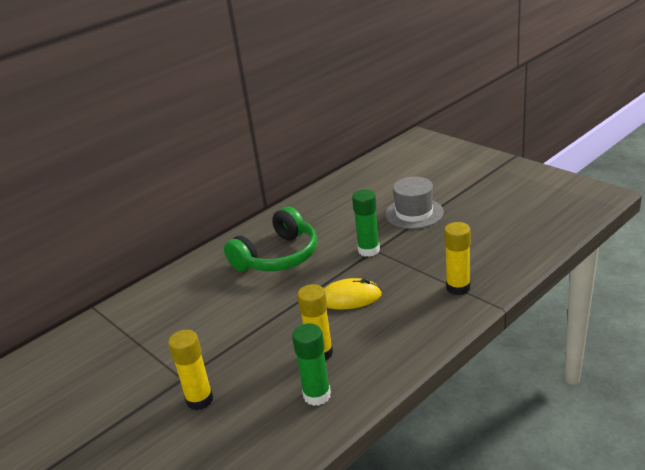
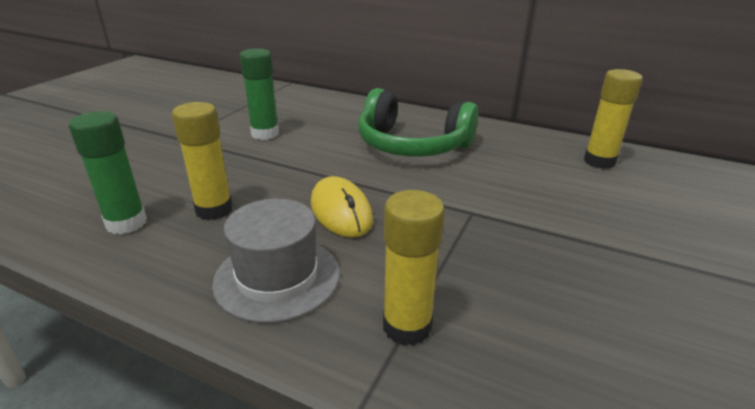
camera: 65 degrees right, 0 degrees up
yellow glue stick [168,330,213,411] -> yellow glue stick moved to [584,69,643,169]
green glue stick [352,189,380,257] -> green glue stick moved to [240,48,279,140]
grey hat [385,177,444,229] -> grey hat moved to [212,199,340,323]

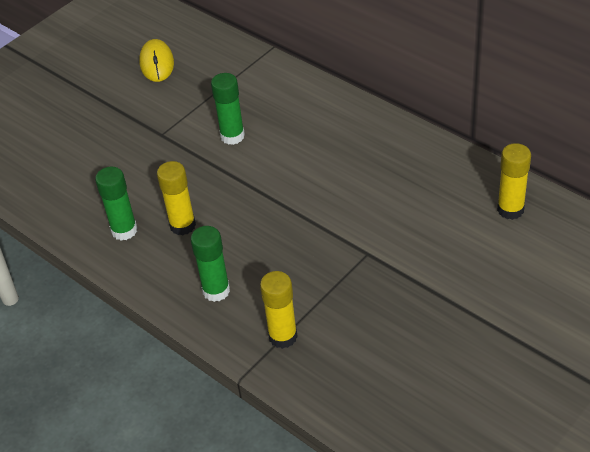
camera: 20 degrees right, 15 degrees up
grey hat [212,199,340,323] -> green glue stick [191,226,230,302]
yellow mouse [311,176,373,238] -> yellow mouse moved to [139,39,174,82]
green headphones [358,88,478,157] -> none

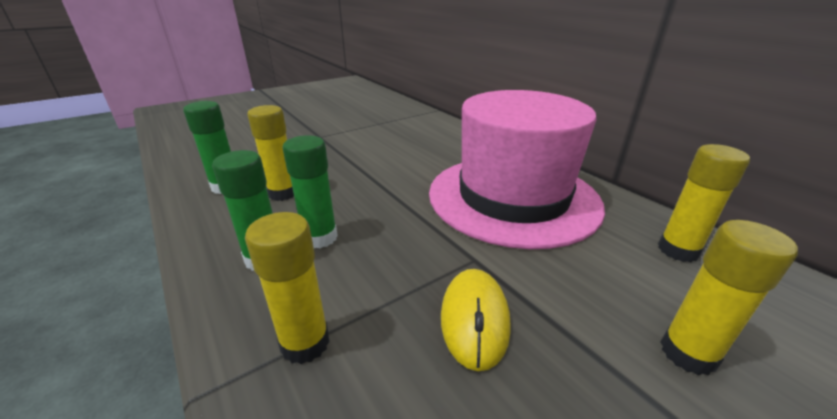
camera: 10 degrees right, 15 degrees down
yellow mouse [139,39,174,82] -> yellow mouse moved to [441,269,511,371]
green glue stick [211,73,245,145] -> green glue stick moved to [282,135,338,248]
none -> pink hat [429,90,605,249]
none -> yellow glue stick [661,220,798,376]

